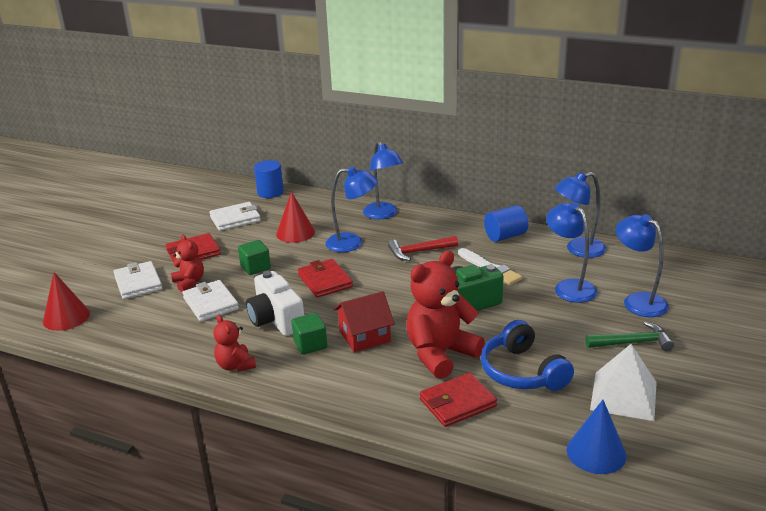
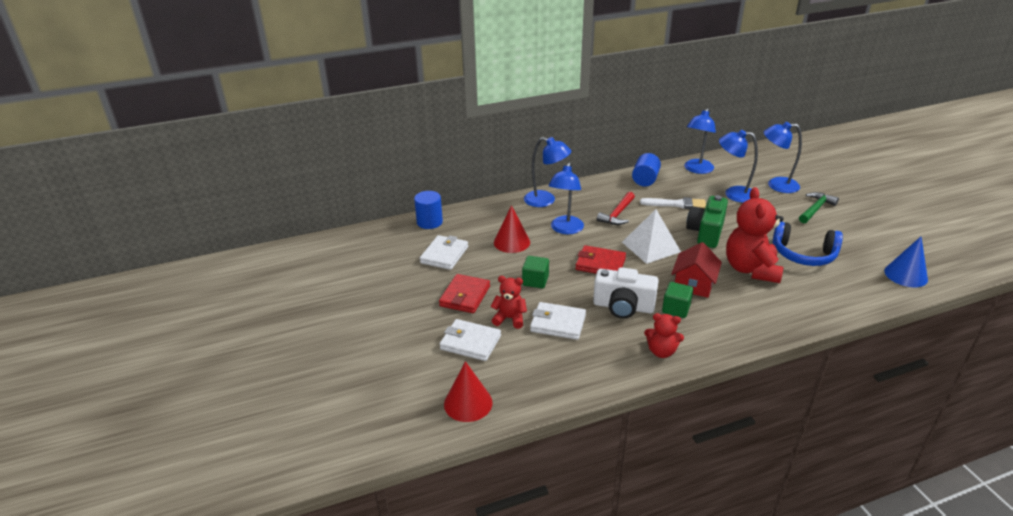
camera: 45 degrees left, 5 degrees up
blue lamp [326,167,378,252] -> blue lamp turned 150 degrees clockwise [548,162,584,234]
red wallet [420,373,497,427] -> none
white pyramid [590,344,657,421] -> white pyramid moved to [622,209,681,264]

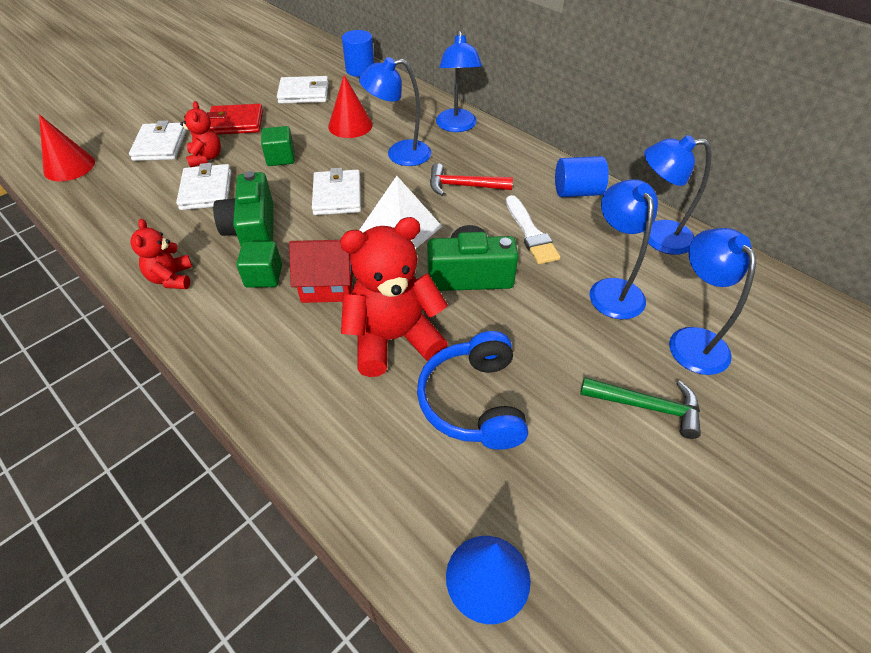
camera: 65 degrees right, 15 degrees up
red wallet [575,245,626,274] -> white wallet [312,168,361,215]
white camera [593,267,659,319] -> green camera [213,171,274,246]

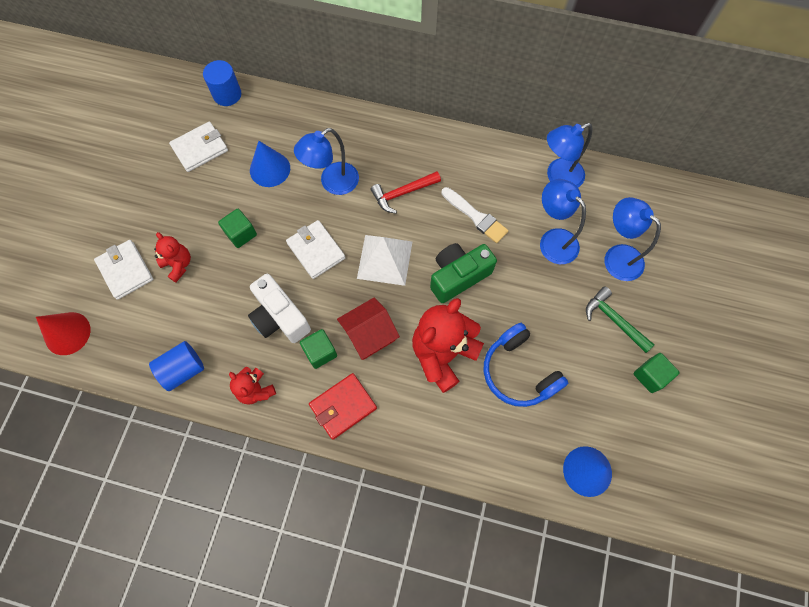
camera: 30 degrees left, 20 degrees up
white wallet [176,163,231,210] -> none
red wallet [207,104,263,135] -> red wallet moved to [309,373,377,440]
green camera [213,171,274,246] -> white camera [248,274,311,343]
red cone [328,75,373,138] -> blue cone [250,141,290,187]
blue lamp [436,30,482,132] -> none
blue cylinder [555,156,609,197] -> blue cylinder moved to [149,341,204,391]
green hammer [580,377,701,439] -> green hammer turned 120 degrees counterclockwise [586,286,655,353]
none -> green cube [633,353,680,393]

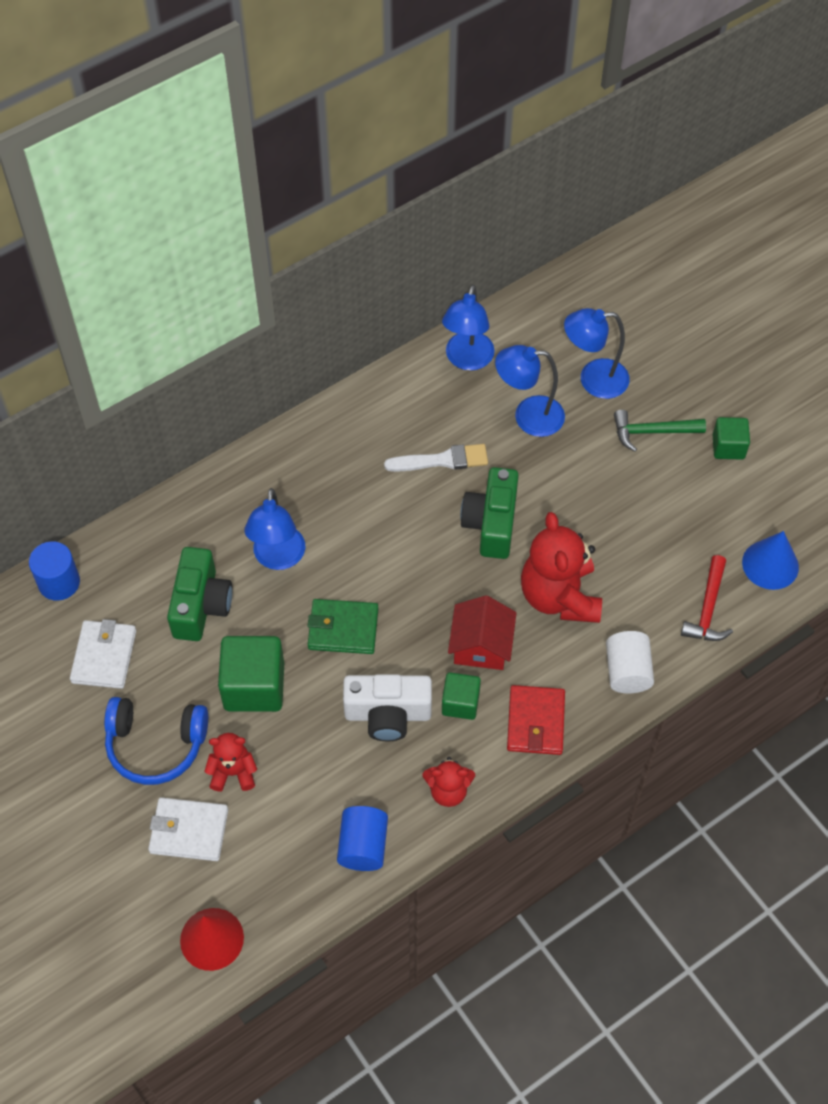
camera: 50 degrees left, 10 degrees down
green cube [218,209,257,248] -> green cube [218,636,284,712], size x1.72
blue cone [250,141,290,187] -> green camera [167,547,233,641]
white wallet [286,220,345,279] -> green wallet [307,599,378,654]
white pyramid [357,235,412,286] -> none
red hammer [371,171,441,214] -> red hammer moved to [681,555,733,641]
blue headphones [484,323,568,407] -> blue headphones moved to [104,697,208,785]
none -> white cylinder [606,631,654,694]

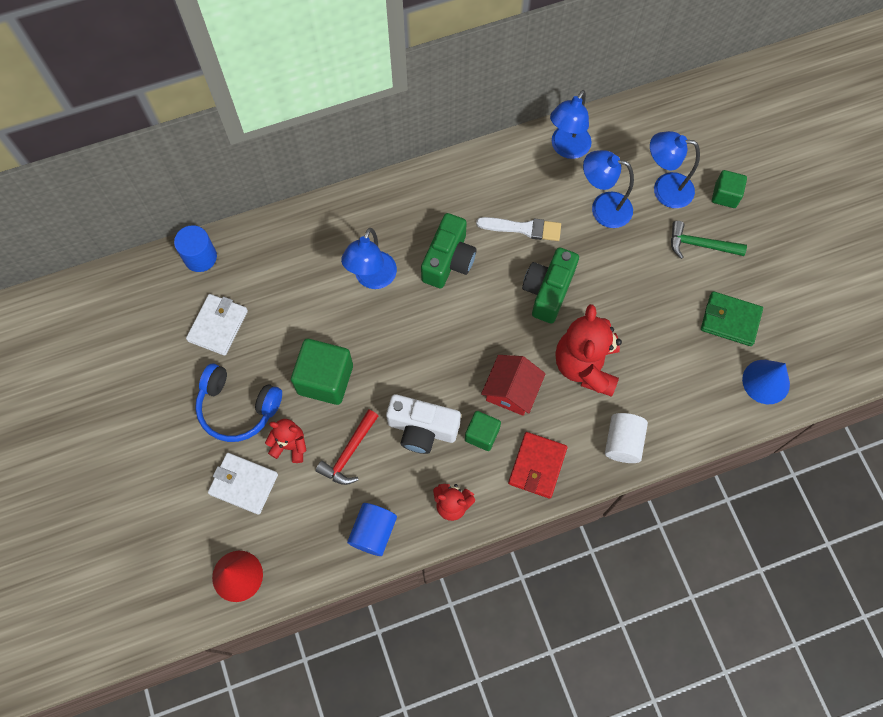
camera: 15 degrees right, 10 degrees up
green camera [167,547,233,641] -> green camera moved to [421,213,476,288]
green wallet [307,599,378,654] -> green wallet moved to [701,291,763,346]
red hammer [681,555,733,641] -> red hammer moved to [316,409,378,485]
green cube [712,417,750,460] -> green cube moved to [712,170,747,208]

